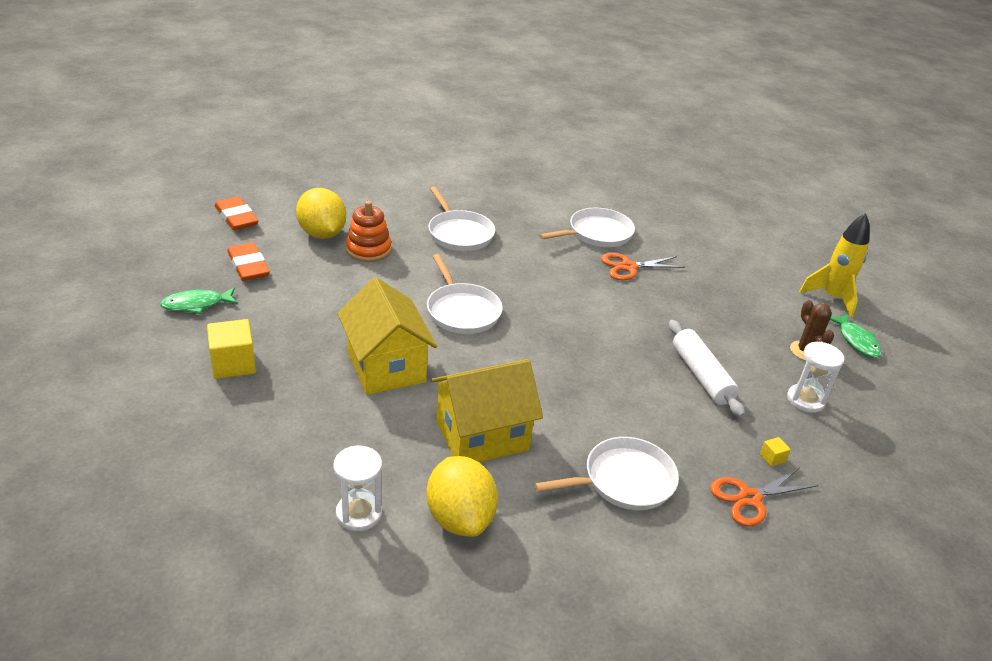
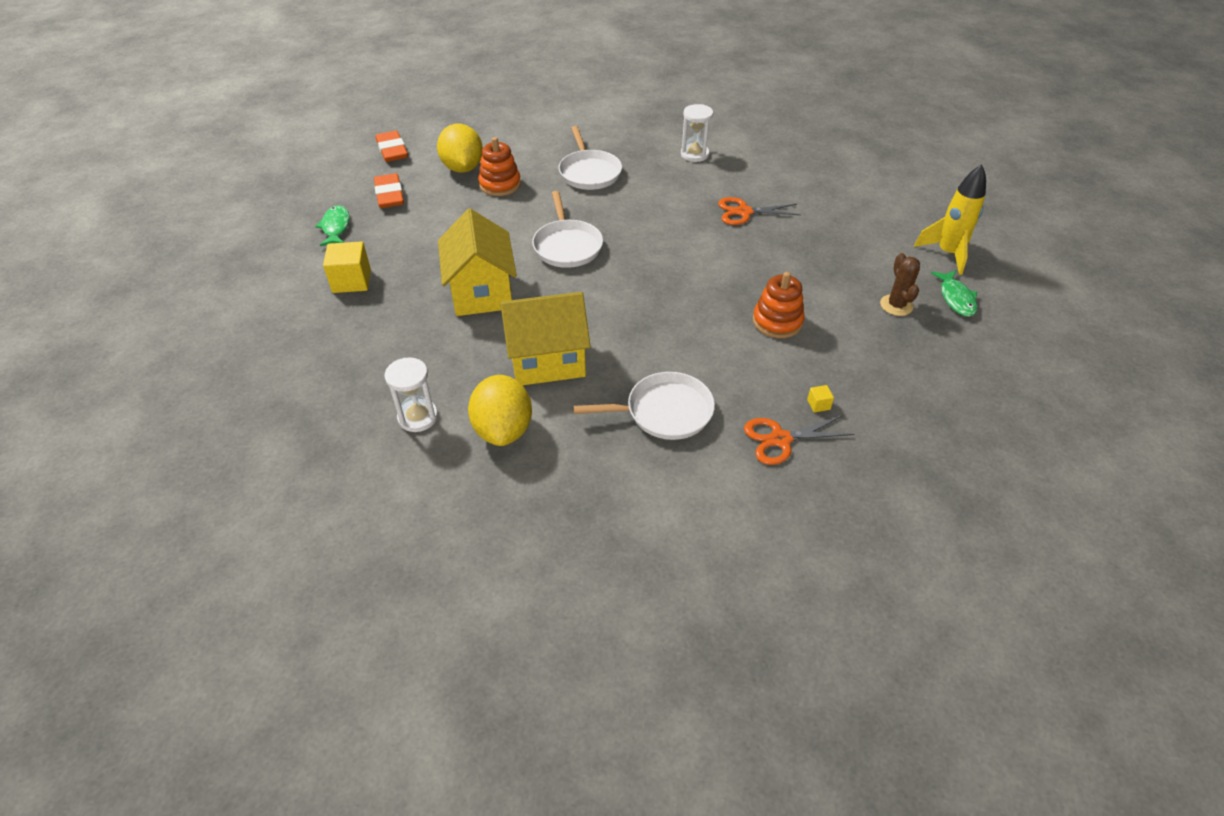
camera: 15 degrees right, 10 degrees up
green fish [160,287,238,314] -> green fish turned 90 degrees clockwise [315,205,350,246]
white pan [539,208,635,247] -> none
white rolling pin [669,320,745,418] -> orange stacking toy [753,272,805,338]
white hourglass [787,342,844,413] -> white hourglass moved to [681,104,713,162]

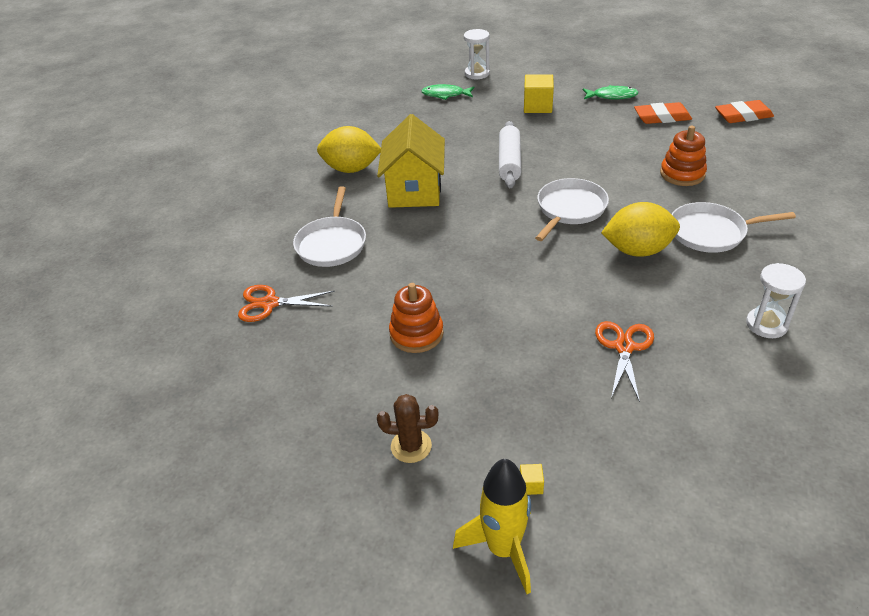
camera: 105 degrees right, 5 degrees down
white hourglass [384,357,438,432] -> white hourglass moved to [464,29,490,79]
yellow lemon [437,124,483,173] -> yellow lemon moved to [601,202,680,257]
yellow house [438,209,517,316] -> white rolling pin [499,121,521,188]
white pan [532,191,603,268] -> white pan turned 120 degrees clockwise [535,178,609,241]
orange scissors [744,416,854,465] -> orange scissors turned 90 degrees counterclockwise [238,285,335,322]
yellow cube [807,385,834,413] -> yellow cube moved to [520,464,544,495]
green fish [931,270,977,317] -> green fish moved to [421,84,475,100]

